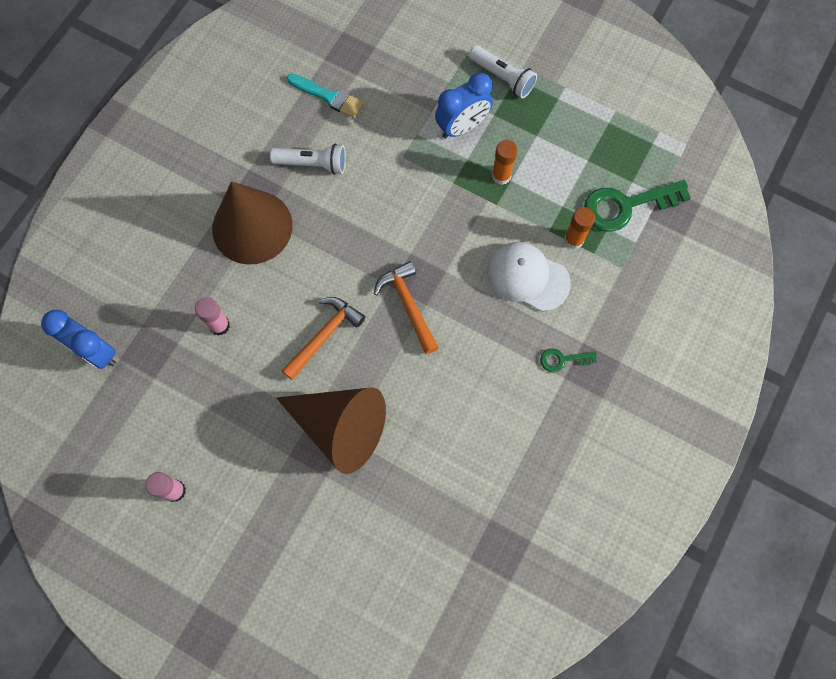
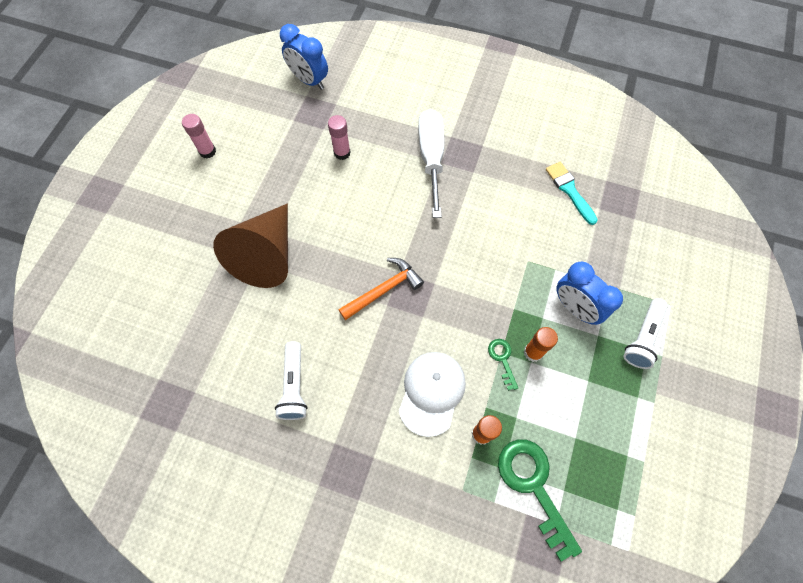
camera: 80 degrees right, 5 degrees down
blue clock [41,310,116,369] -> blue clock turned 75 degrees counterclockwise [280,24,328,90]
brown cone [212,181,292,265] -> white screwdriver [418,109,444,218]
white flashlight [270,144,346,175] -> white flashlight moved to [275,341,307,420]
orange hammer [281,297,365,380] -> none
turquoise brush [287,74,364,118] -> turquoise brush turned 135 degrees clockwise [546,162,598,225]
green key [540,348,597,373] -> green key moved to [488,339,518,391]

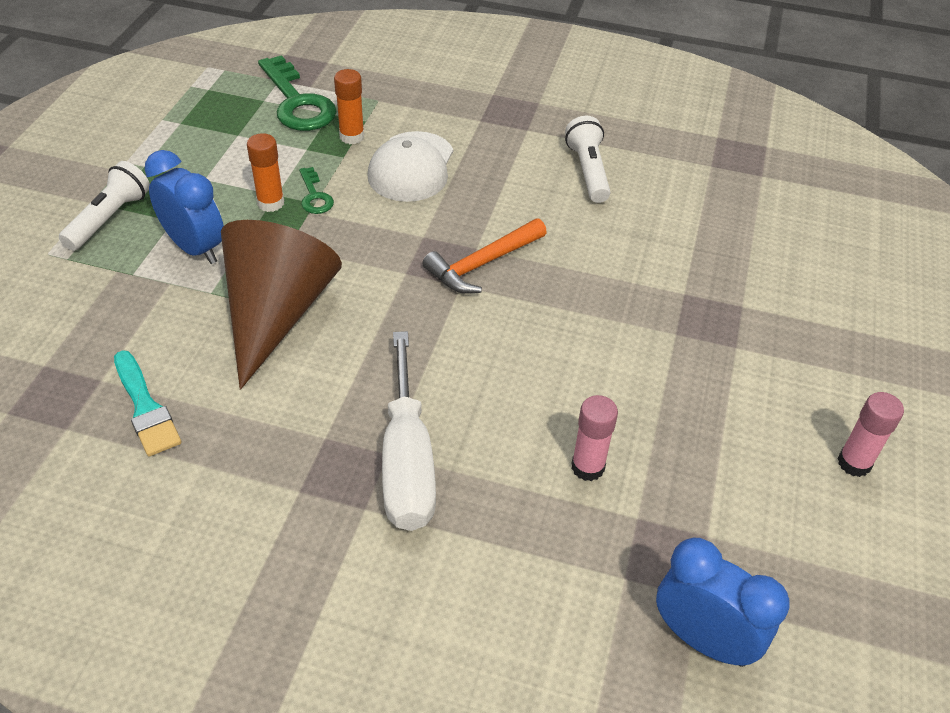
camera: 175 degrees right, 20 degrees down
brown cone [213,204,288,288] -> brown cone moved to [221,220,342,390]

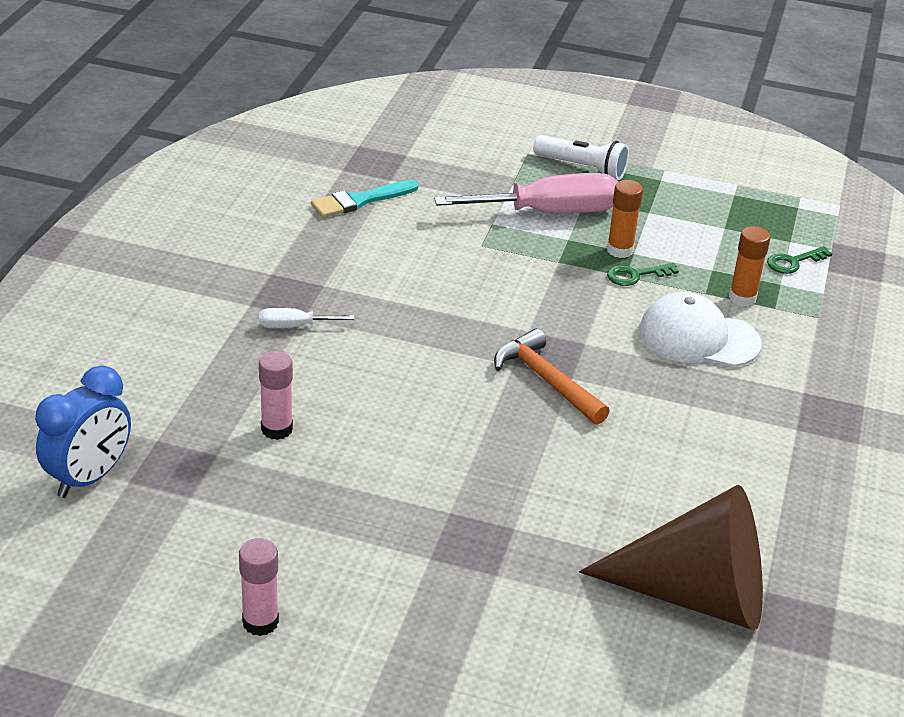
camera: 90 degrees right, 10 degrees down
blue clock [144,150,224,264] -> pink screwdriver [434,173,618,213]
brown cone [221,220,342,390] -> brown cone moved to [579,485,763,631]
green key [258,55,337,131] -> green key [767,246,832,274], size x0.49
white screwdriver [382,331,436,531] -> white screwdriver [259,308,355,328], size x0.46
white flashlight [565,116,611,203] -> none

